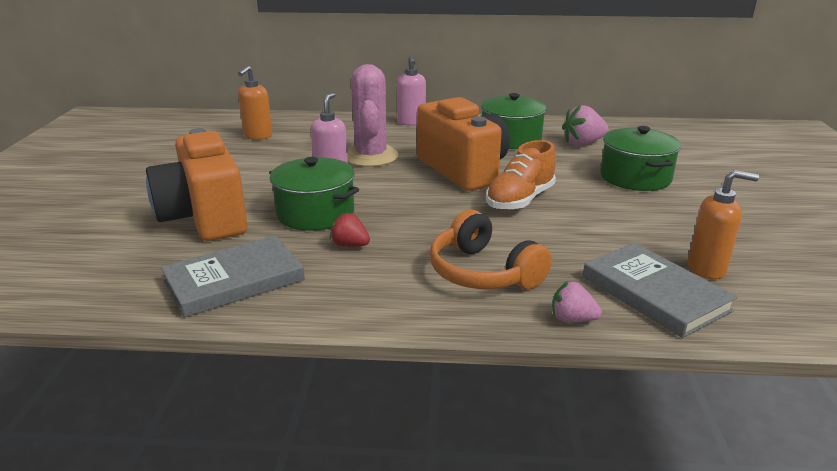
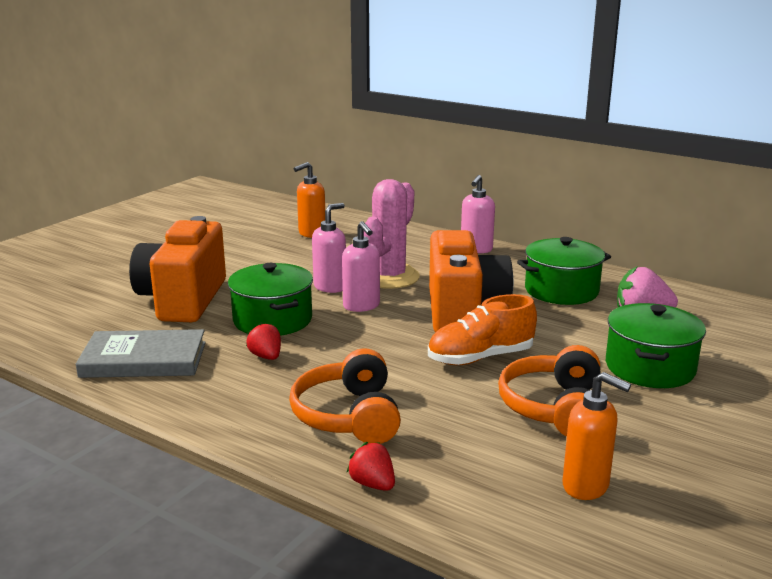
camera: 30 degrees right, 5 degrees down
pink strawberry [552,281,602,322] -> red strawberry [347,442,395,491]
grey book [583,243,738,338] -> none
none -> pink soap dispenser [342,221,380,312]
none -> orange headphones [498,345,601,437]

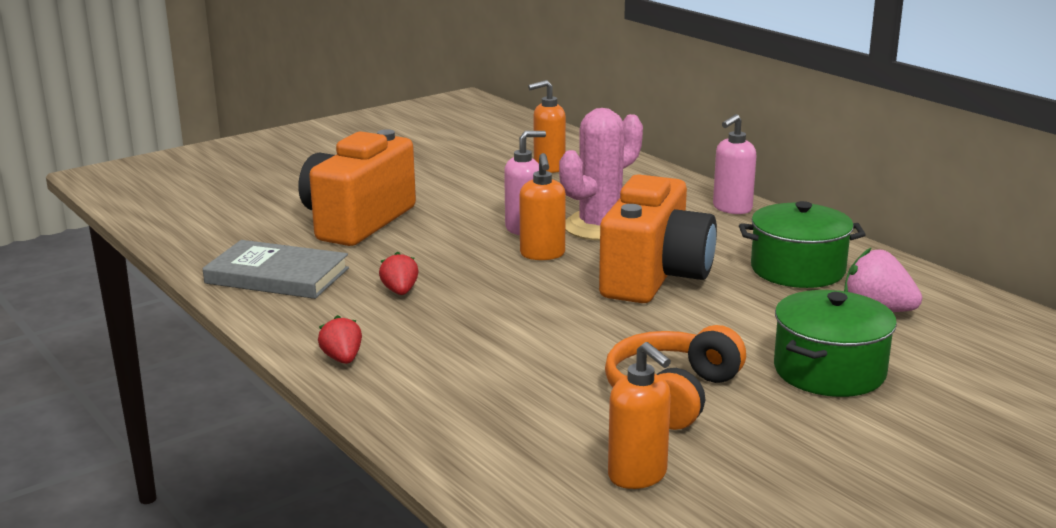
camera: 20 degrees right, 0 degrees up
green pot [228,263,313,336] -> none
orange headphones [289,348,401,444] -> none
pink soap dispenser [342,221,380,312] -> orange soap dispenser [519,153,566,260]
red strawberry [347,442,395,491] -> red strawberry moved to [318,315,362,364]
orange shoe [428,294,537,365] -> none

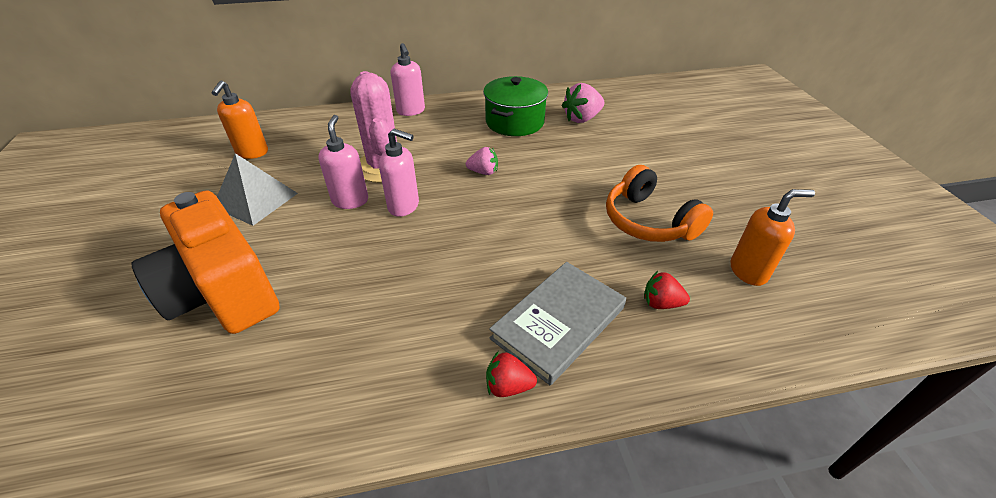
camera: 65 degrees left, 20 degrees up
grey book [203,240,349,299] -> grey book moved to [489,262,626,385]
red strawberry [379,252,419,295] -> red strawberry moved to [644,271,690,309]
orange soap dispenser [519,153,566,260] -> pink soap dispenser [379,129,419,217]
orange camera [599,174,717,303] -> pink strawberry [466,147,498,175]
green pot [774,290,897,397] -> none
none -> grey pyramid [217,153,298,226]

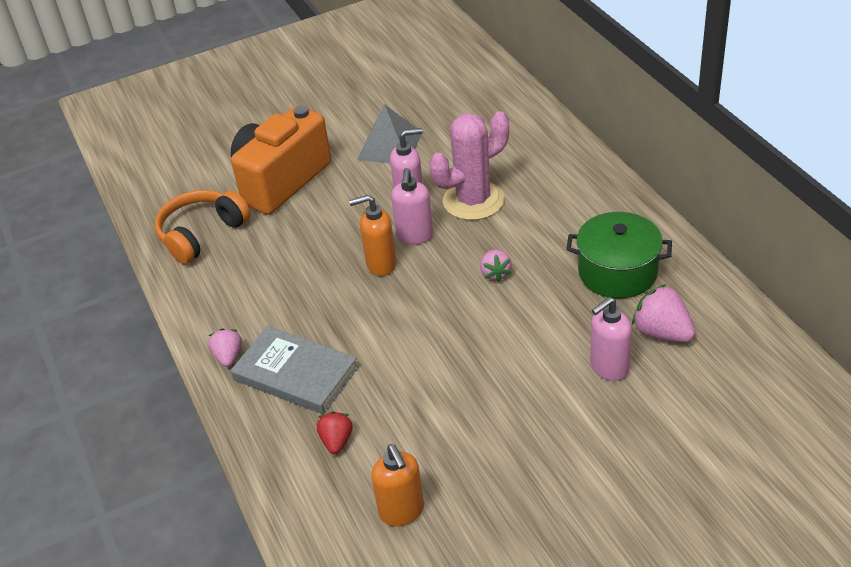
camera: 80 degrees right, 0 degrees up
orange soap dispenser [212,80,268,159] -> orange soap dispenser moved to [349,195,397,276]
pink soap dispenser [391,43,425,116] -> pink soap dispenser moved to [590,297,632,381]
red strawberry [486,351,537,397] -> pink strawberry [208,328,242,367]
orange headphones [606,165,713,242] -> orange headphones moved to [155,190,251,264]

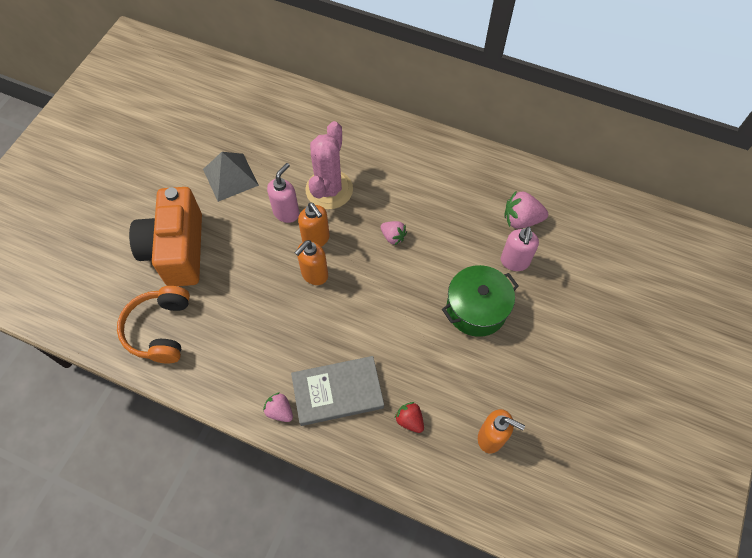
camera: 45 degrees left, 20 degrees up
pink soap dispenser [391,168,433,244] -> orange soap dispenser [298,202,330,247]
green pot [566,212,672,298] -> green pot moved to [442,265,519,337]

